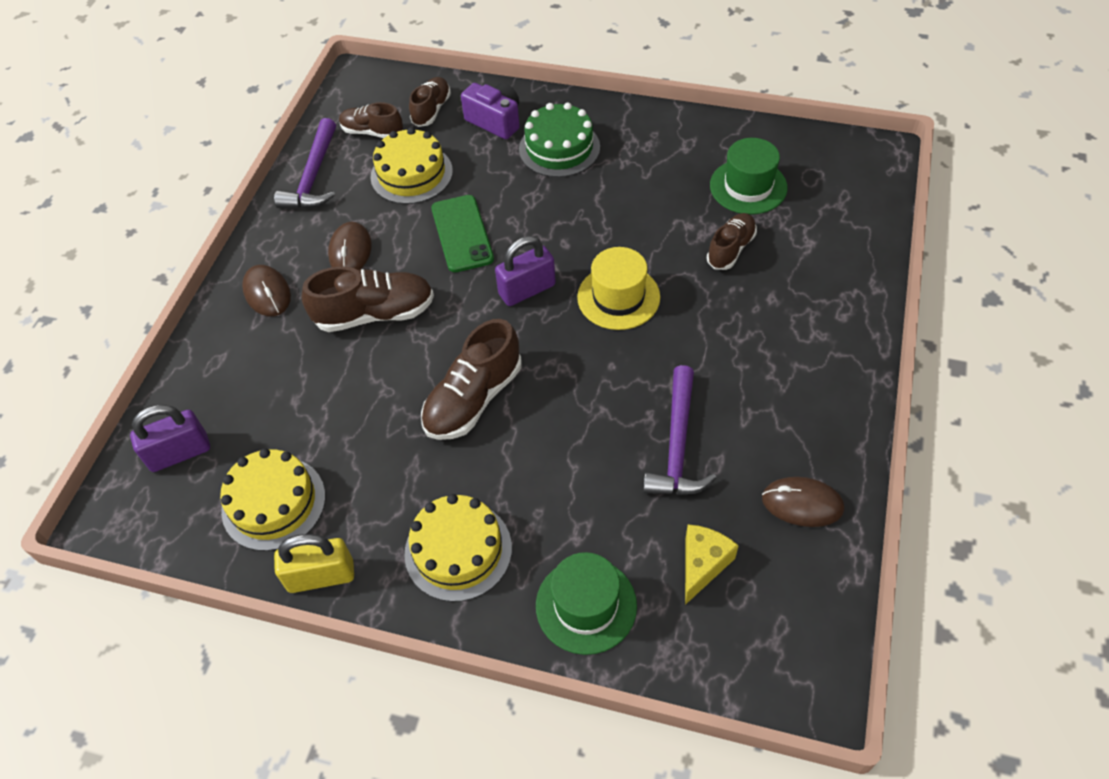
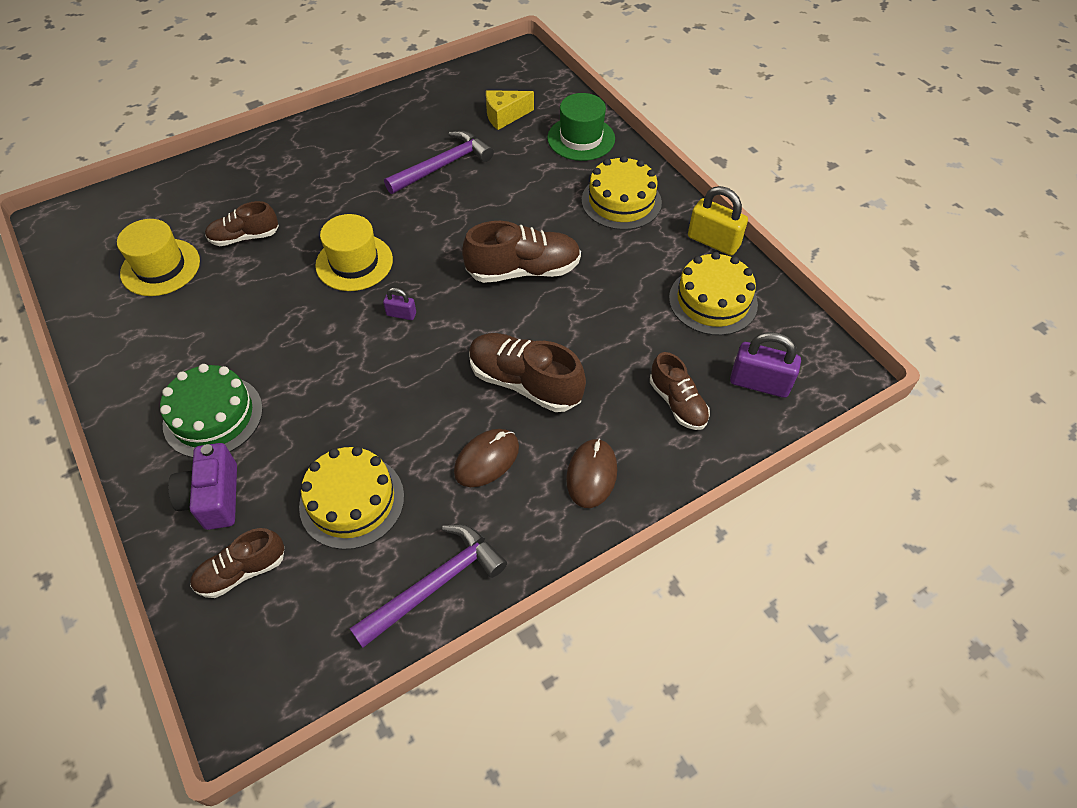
camera: 140 degrees left, 0 degrees up
brown shoe [339,102,403,138] -> brown shoe moved to [650,352,710,430]
green phone [431,195,494,272] -> none
purple padlock [495,236,556,306] -> purple padlock [383,288,416,320], size x0.53
green hat [710,138,788,215] -> yellow hat [117,219,200,296]
brown mouse [762,477,844,527] -> none

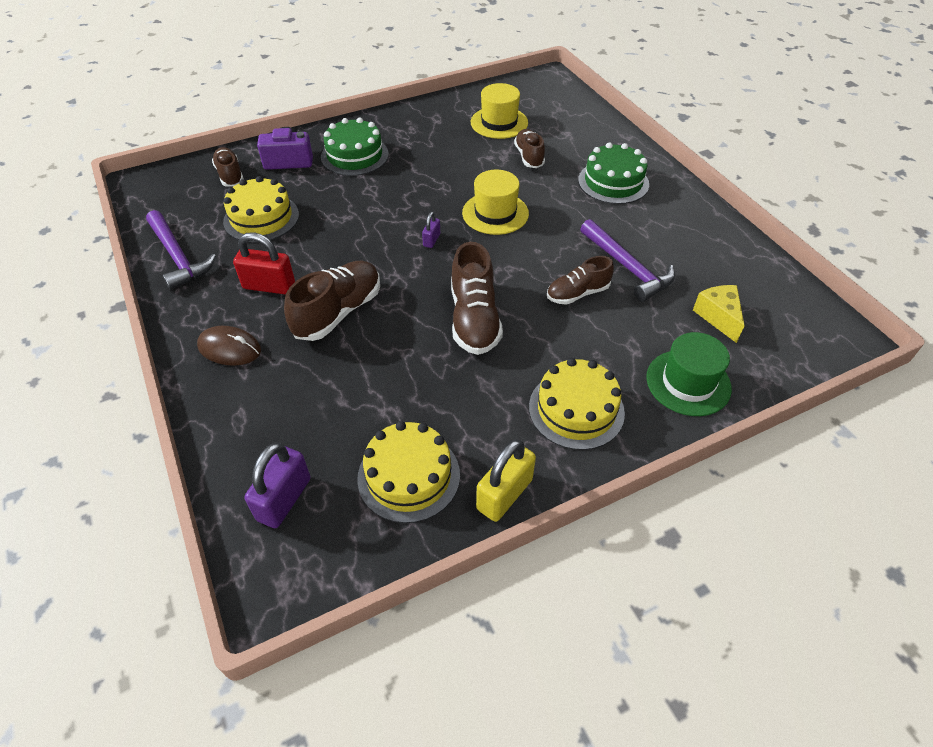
camera: 95 degrees right, 5 degrees down
brown mouse [454,429,519,487] -> red padlock [233,232,295,295]
brown shoe [650,352,710,430] -> brown shoe moved to [547,256,614,305]
none -> green cake [578,142,649,204]

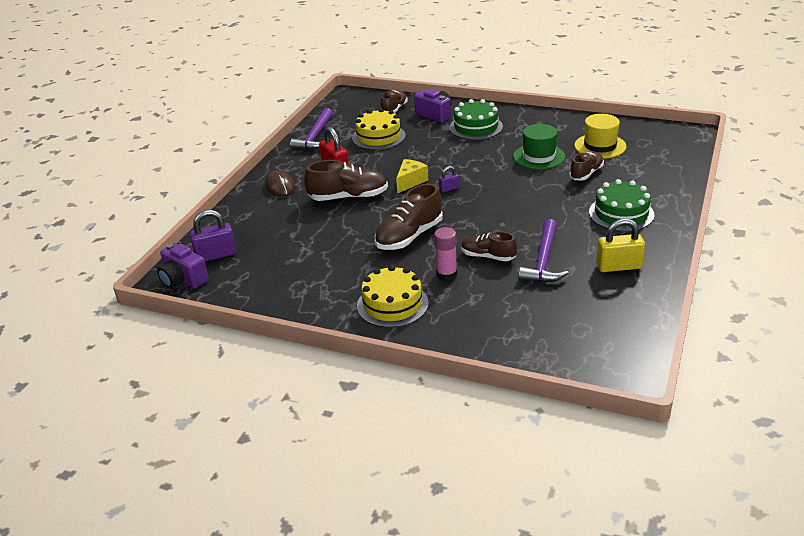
camera: 50 degrees right, 15 degrees down
yellow cake [357,421,460,523] -> none
yellow hat [462,170,529,235] -> none
yellow padlock [476,439,536,522] -> yellow padlock moved to [596,218,645,272]
green hat [646,332,732,416] -> green hat moved to [513,124,565,169]
yellow cheese [693,285,745,343] -> yellow cheese moved to [396,159,428,194]
none -> purple camera [157,243,209,288]
none -> pink glue stick [434,227,457,281]

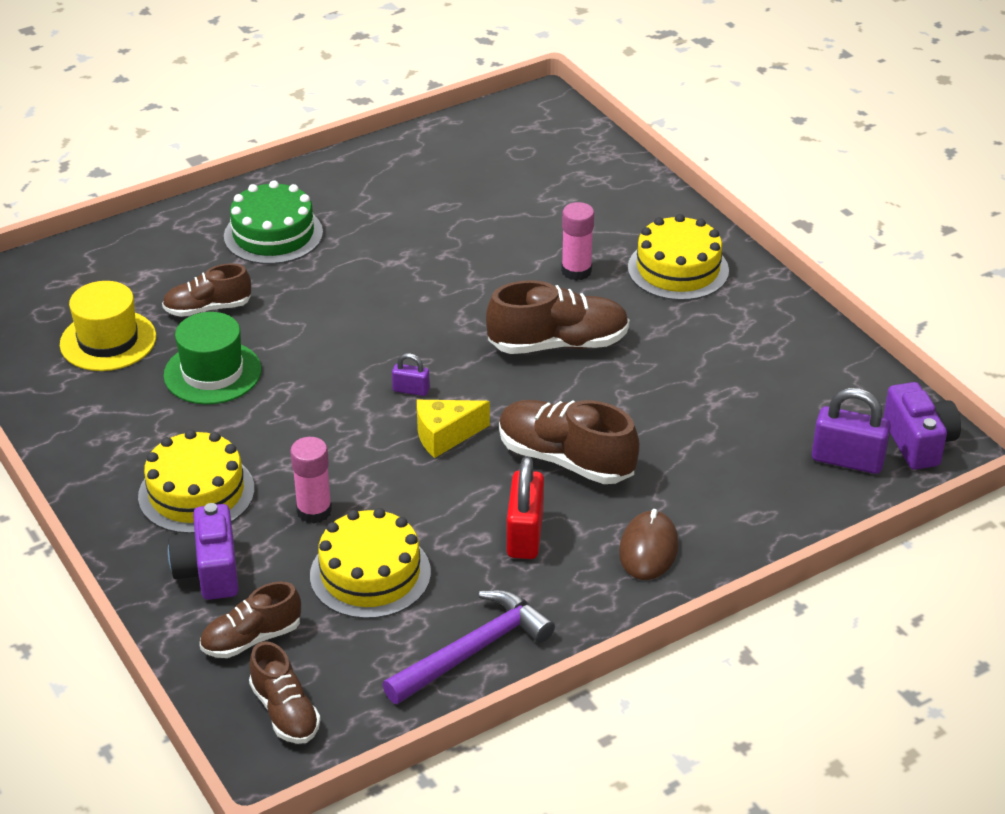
camera: 145 degrees left, 5 degrees up
green cake [449,99,503,140] -> yellow cake [138,429,254,534]
brown shoe [461,231,517,261] -> brown shoe moved to [249,641,320,744]
purple hammer [519,219,569,283] -> none
yellow padlock [596,218,645,272] -> none
none -> pink glue stick [290,437,332,524]

